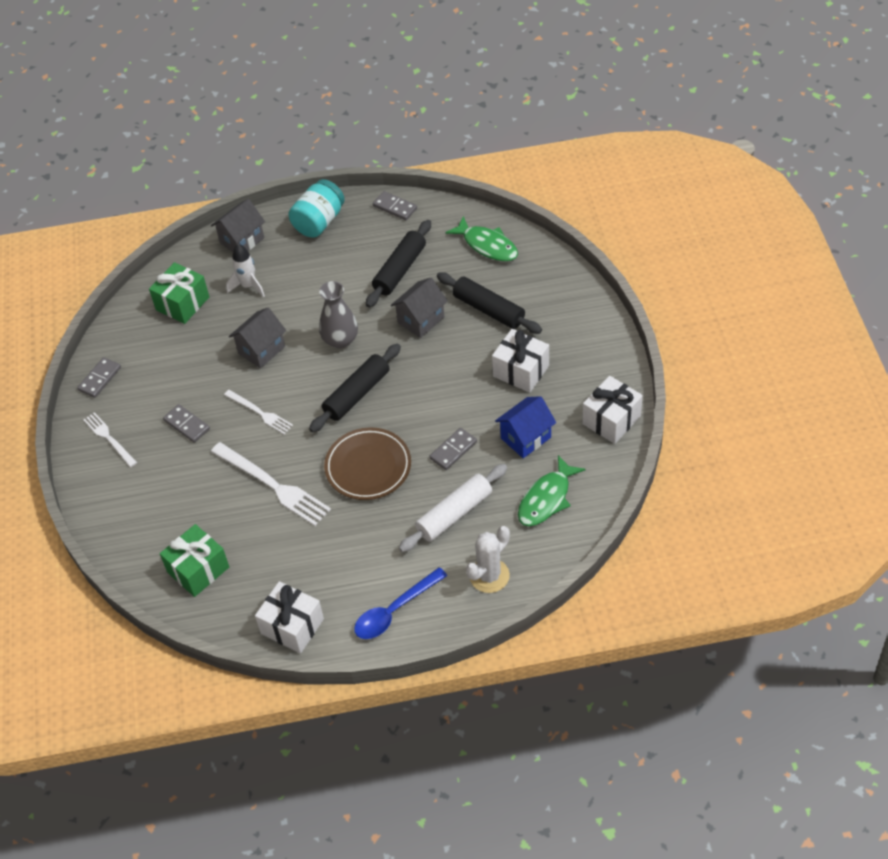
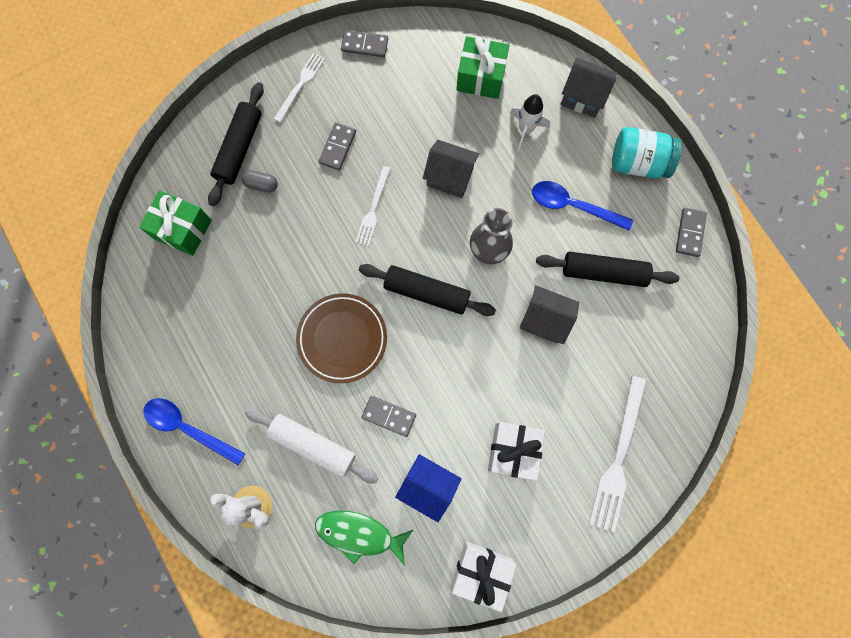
camera: 65 degrees right, 25 degrees up
white fork [211,442,331,526] -> white fork moved to [589,376,647,532]
white gift [255,581,324,653] -> none
black rolling pin [437,272,542,334] -> black rolling pin moved to [208,82,264,206]
green fish [445,216,518,261] -> none
none -> grey capsule [242,170,278,193]
none -> blue spoon [532,181,633,231]

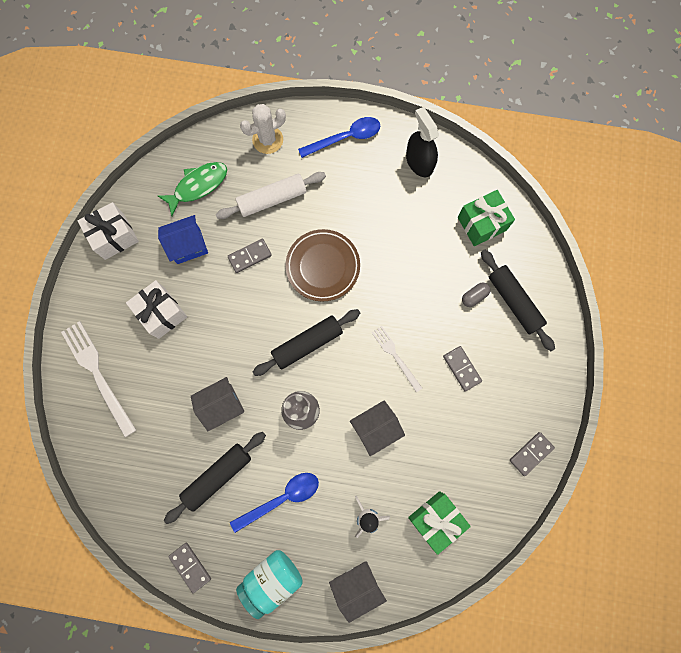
camera: 130 degrees right, 0 degrees up
white fork [274,53,325,123] -> none
none -> black spray bottle [406,107,439,177]

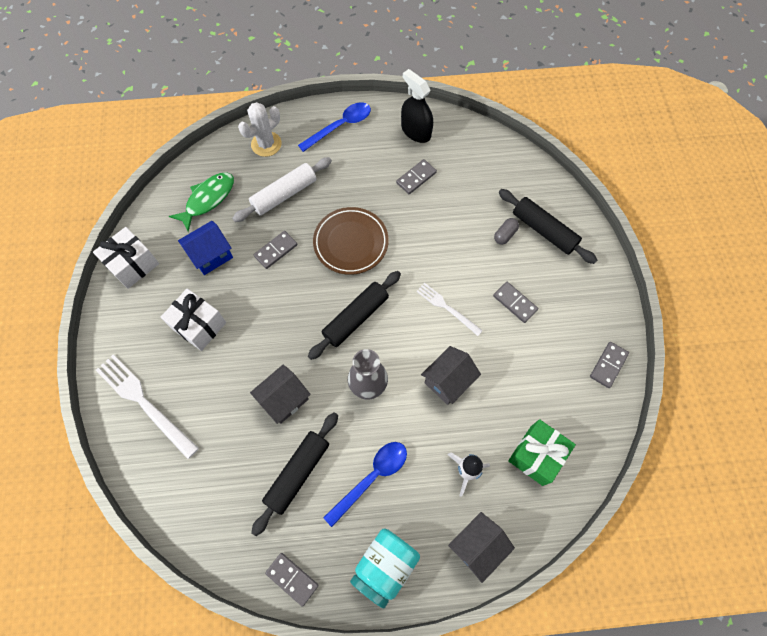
camera: 15 degrees left, 10 degrees down
green gift [458,190,515,246] -> none
none -> grey domino [396,159,437,194]

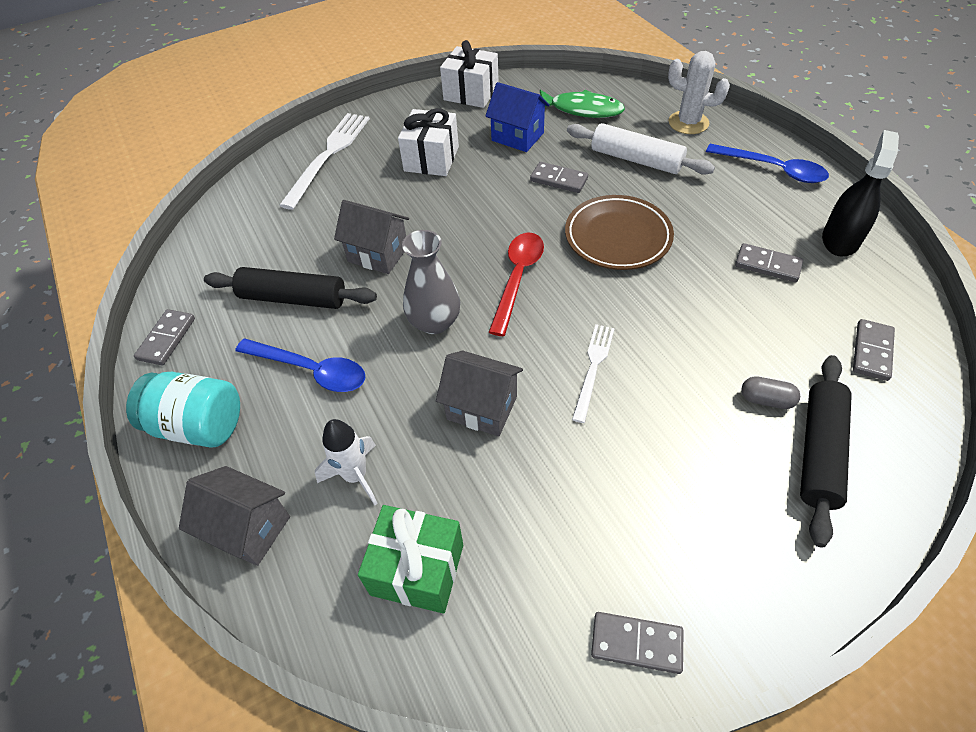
camera: 70 degrees right, 15 degrees down
black rolling pin [308,271,401,360] -> red spoon [489,233,544,336]
grey domino [493,282,538,323] -> grey domino moved to [853,319,895,381]

